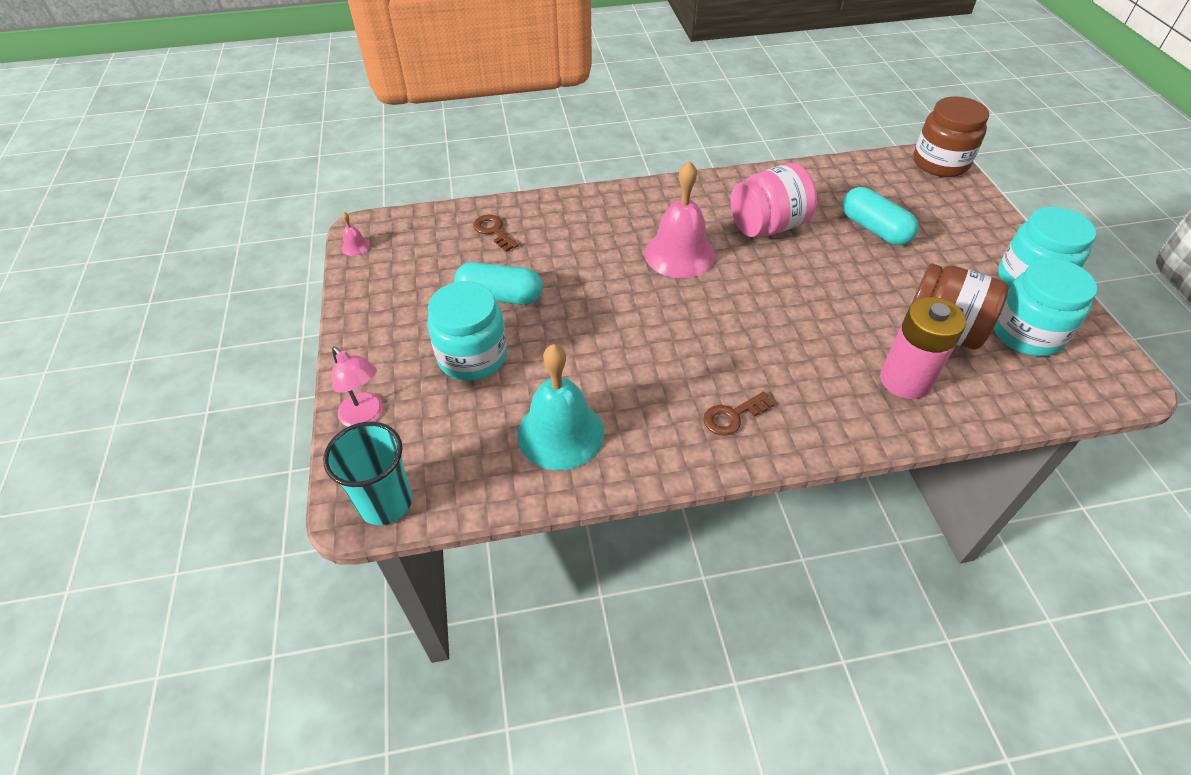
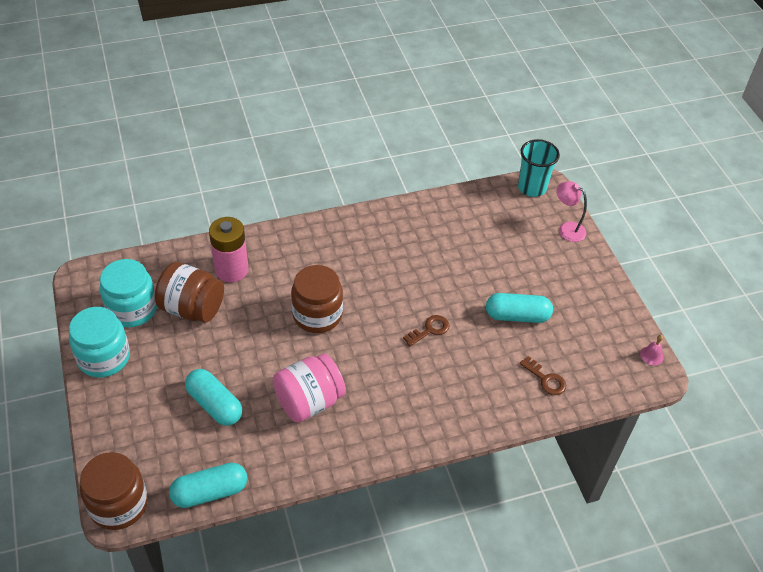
camera: 170 degrees right, 0 degrees up
turquoise jar [427,281,507,381] -> none
turquoise bell [517,344,604,470] -> none
pink bell [644,161,715,278] -> none
brown key [703,392,775,436] -> brown key moved to [403,315,449,346]
none -> turquoise capsule [169,463,247,508]
none -> brown jar [291,265,343,333]

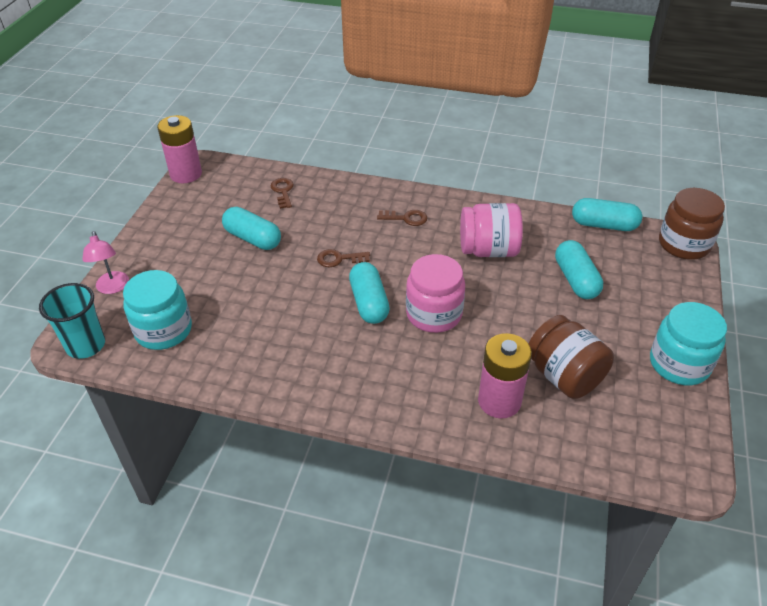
camera: 145 degrees left, 5 degrees down
turquoise jar [100,259,157,328] -> turquoise jar moved to [123,270,192,350]
brown jar [291,265,343,333] -> pink jar [406,254,465,333]
pink bell [640,335,664,365] -> pink battery [157,115,202,183]
none -> turquoise capsule [349,262,390,324]
none -> brown key [377,210,427,226]

